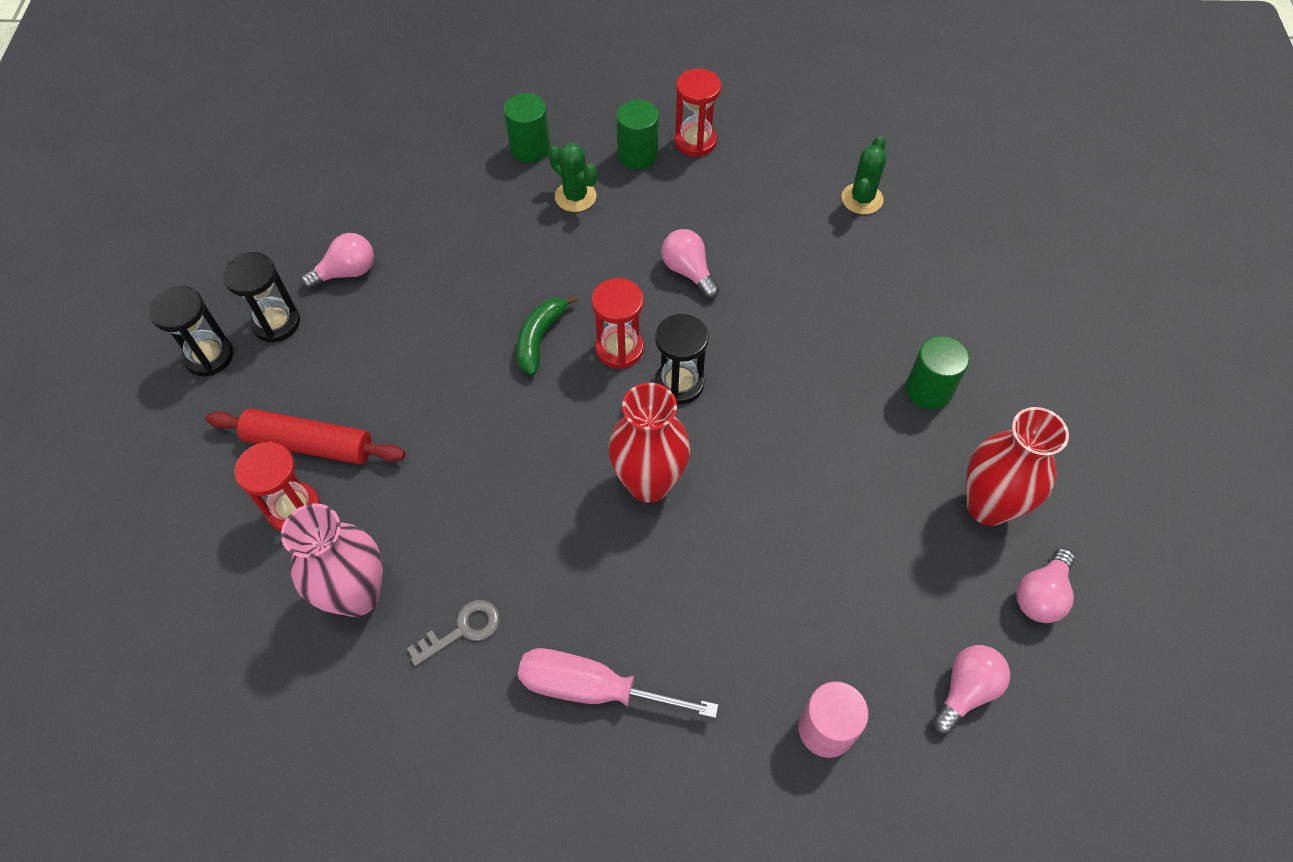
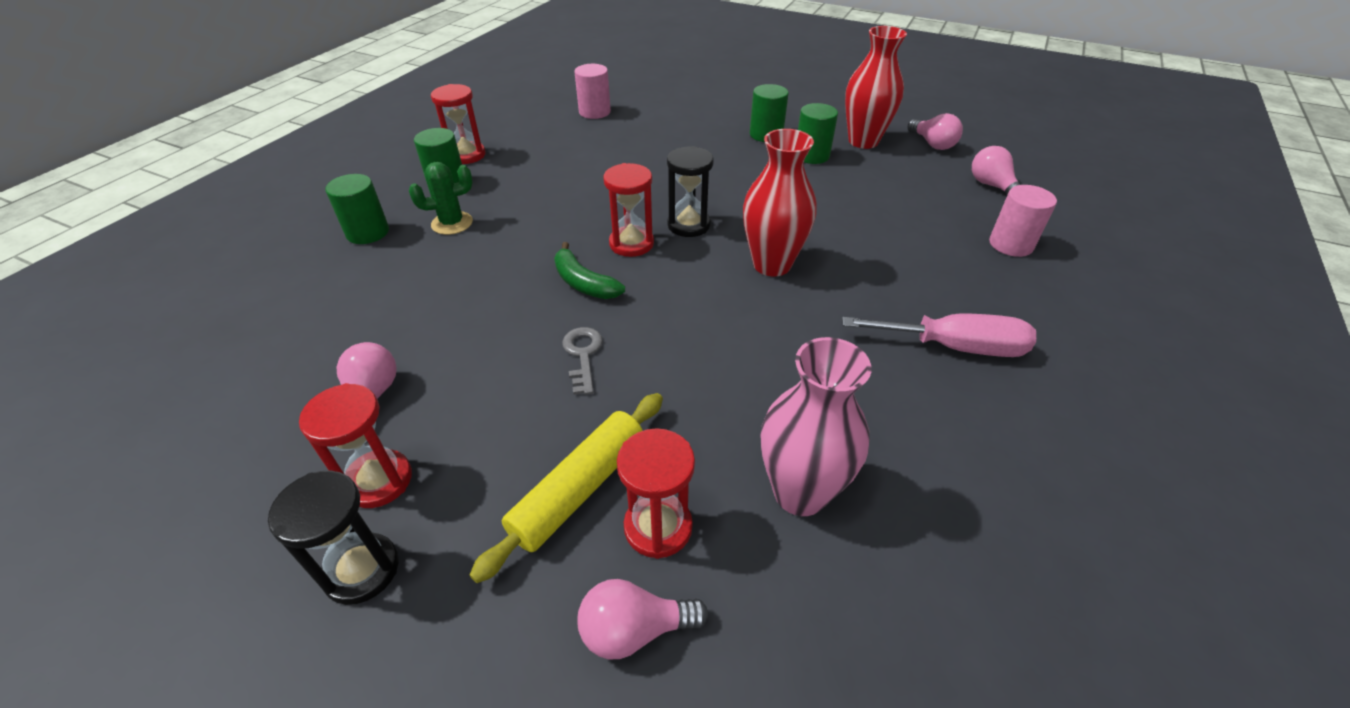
camera: 65 degrees left, 15 degrees down
red rolling pin [206,409,405,464] -> yellow rolling pin [470,393,663,583]
black hourglass [222,252,300,343] -> red hourglass [299,383,412,508]
grey key [407,600,500,666] -> grey key moved to [562,327,603,395]
pink screwdriver [518,648,719,718] -> pink screwdriver turned 120 degrees counterclockwise [842,314,1036,357]
pink light bulb [662,229,720,299] -> pink light bulb moved to [577,579,708,659]
green cactus [841,136,886,214] -> pink cylinder [574,64,611,119]
none -> green cylinder [798,103,838,164]

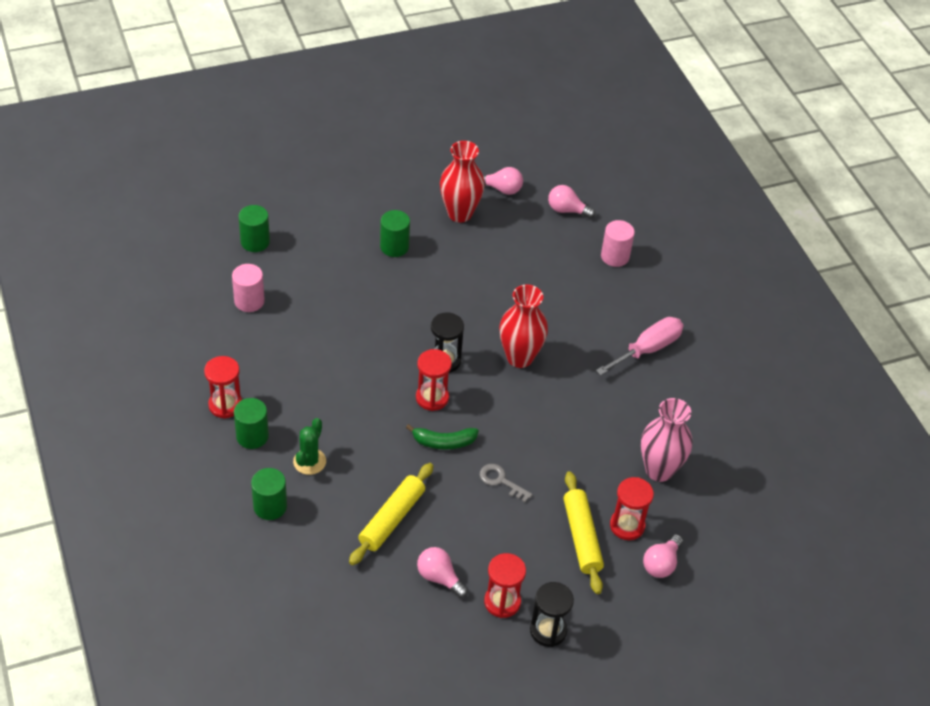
camera: 50 degrees left, 5 degrees up
green cylinder [798,103,838,164] -> green cylinder moved to [238,205,270,252]
none -> yellow rolling pin [349,463,434,565]

